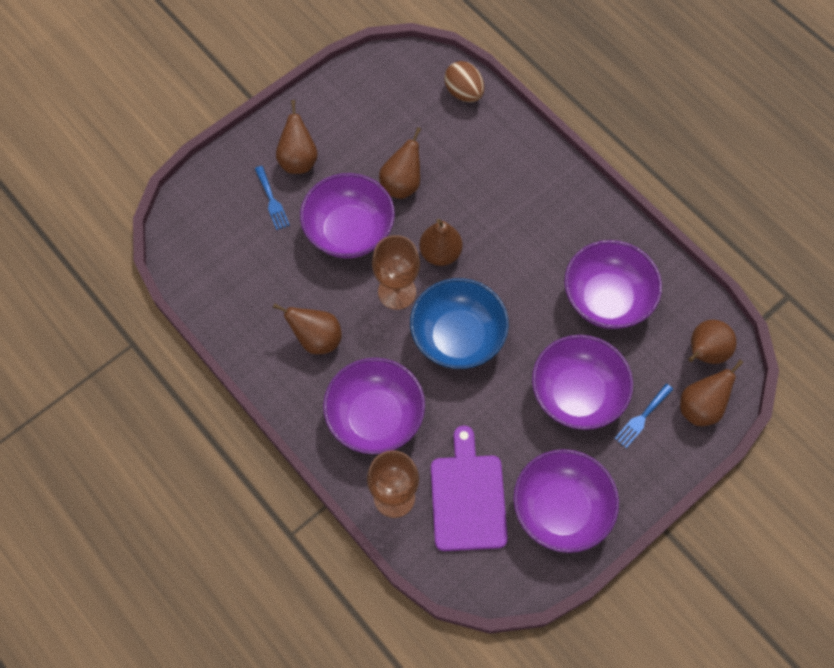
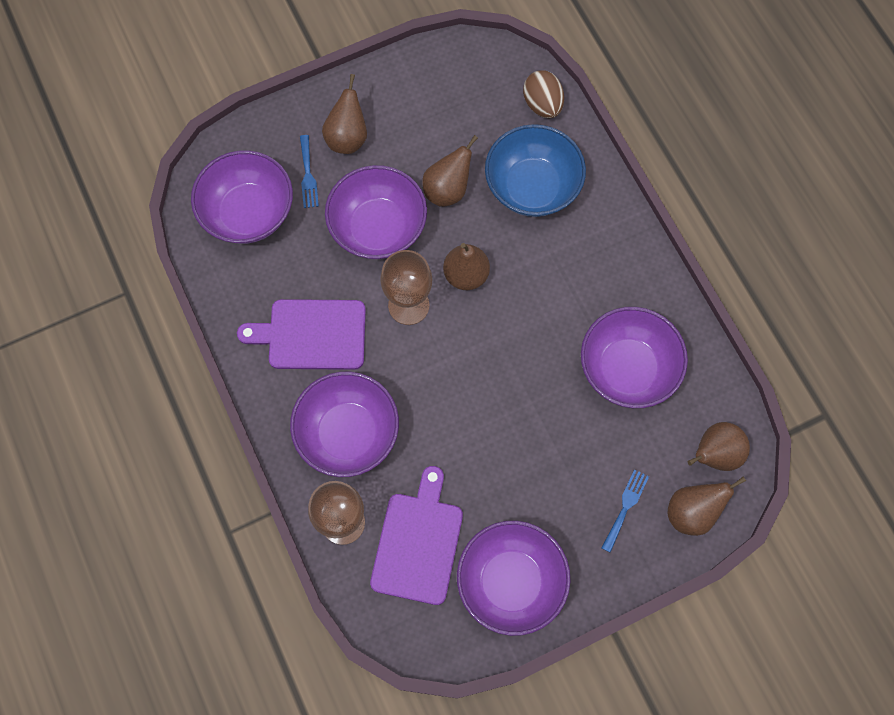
camera: 15 degrees right, 5 degrees up
brown pear [273,303,342,354] -> purple cutting board [237,299,366,370]
blue bowl [410,278,509,369] -> blue bowl moved to [485,124,586,217]
purple bowl [532,335,633,430] -> purple bowl moved to [191,150,293,244]
blue fork [614,384,673,448] -> blue fork turned 150 degrees clockwise [602,469,649,553]

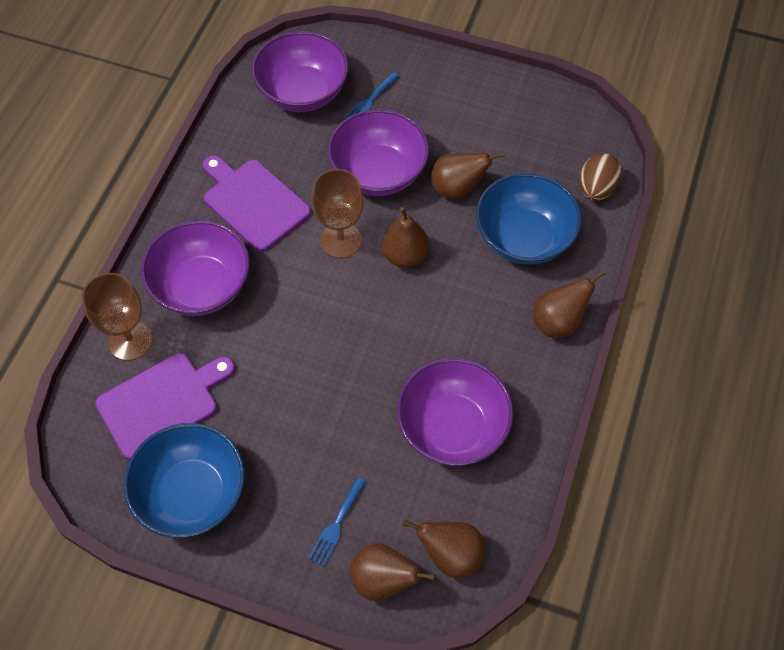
camera: 45 degrees right, 10 degrees down
brown pear [322,74,367,154] -> brown pear moved to [533,269,606,338]
purple bowl [457,521,571,636] -> blue bowl [124,423,245,538]
blue fork [602,469,649,553] -> blue fork turned 135 degrees clockwise [308,477,366,566]

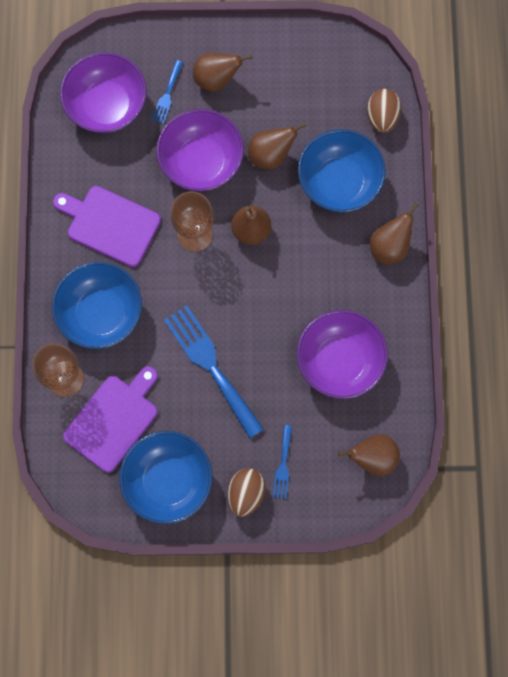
camera: 20 degrees left, 15 degrees up
purple bowl [141,220,250,316] -> blue bowl [52,262,142,349]
brown pear [350,543,436,601] -> brown pear moved to [193,53,252,92]
none -> blue fork [164,305,264,438]
none -> brown egg [228,468,266,517]

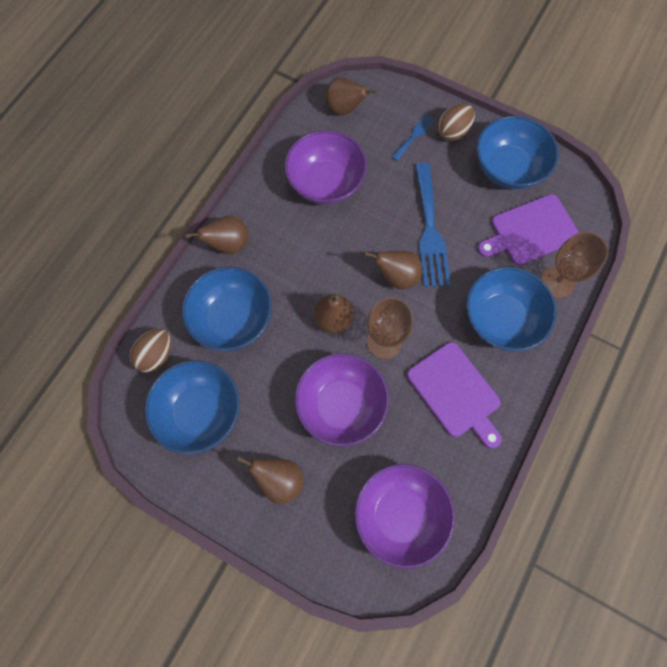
camera: 150 degrees left, 5 degrees down
blue fork [152,60,183,124] -> none
brown pear [248,122,306,169] -> brown pear moved to [364,251,423,289]
none -> blue bowl [145,360,240,454]

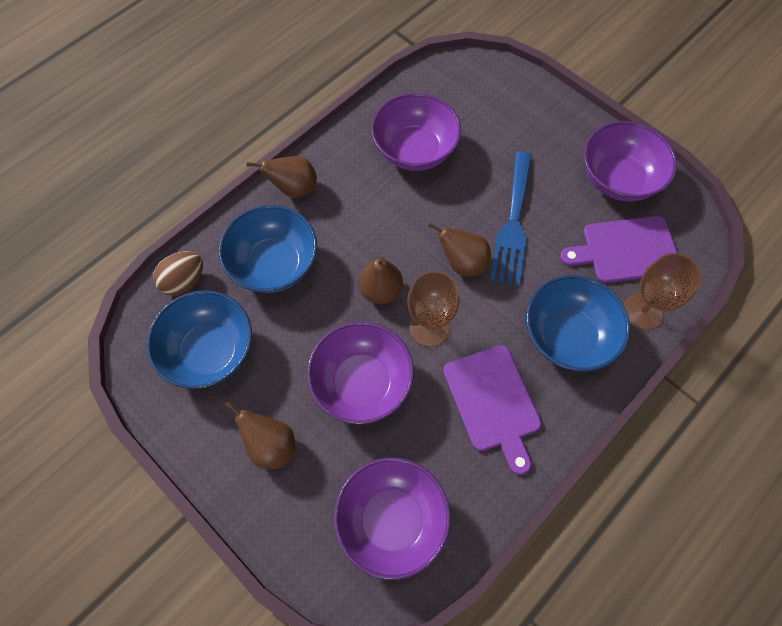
camera: 15 degrees right, 5 degrees down
brown pear [325,77,377,115] -> none
blue fork [392,114,435,161] -> none
brown egg [437,103,475,141] -> none
blue bowl [476,116,559,189] -> purple bowl [583,121,677,201]

